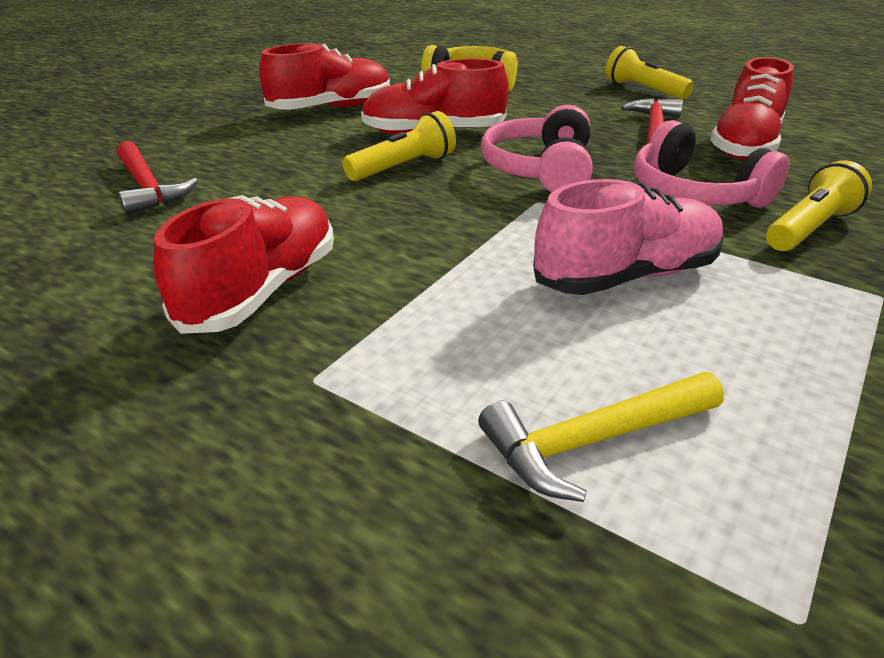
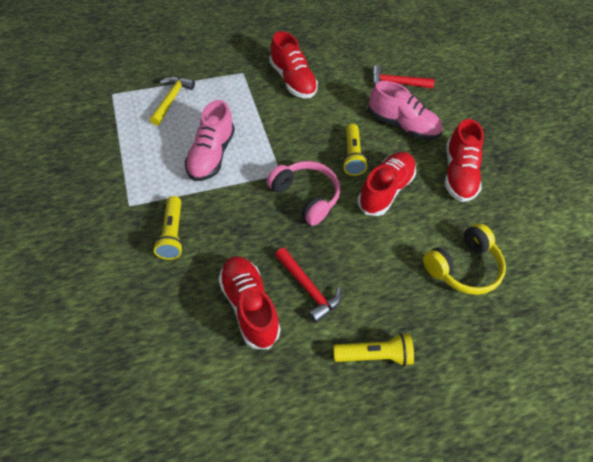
camera: 125 degrees right, 20 degrees up
pink headphones [634,120,790,208] -> none
none -> pink shoe [369,81,443,140]

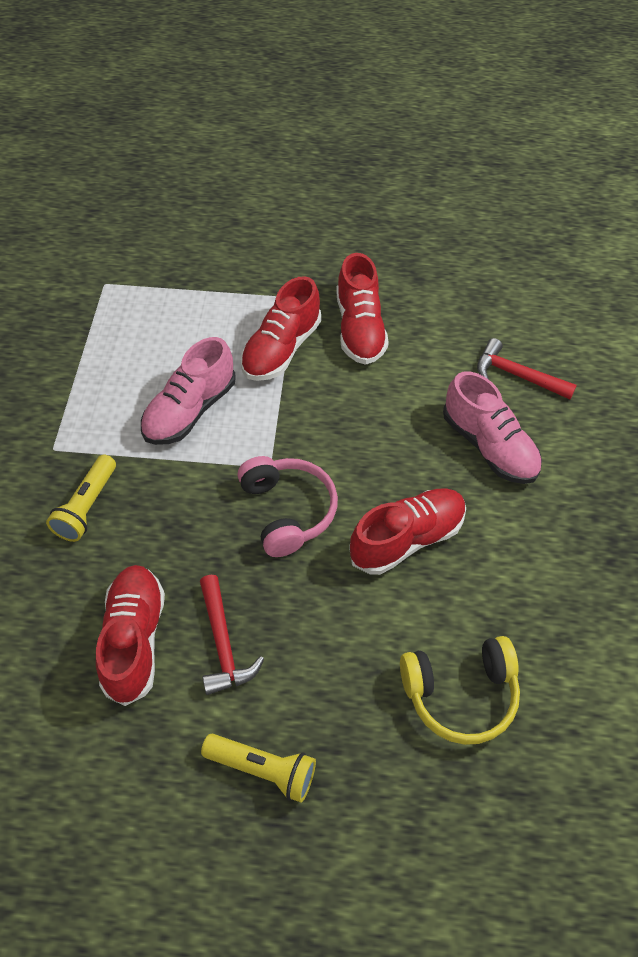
camera: 25 degrees right, 0 degrees up
yellow hammer [150,77,195,125] -> none
yellow flashlight [342,124,368,176] -> none
red shoe [445,119,484,202] -> red shoe moved to [240,276,321,381]

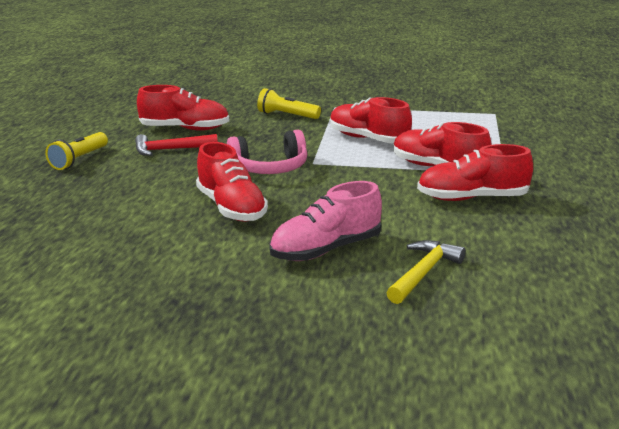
camera: 95 degrees right, 30 degrees down
pink shoe [141,337,236,445] -> red shoe [330,97,412,143]
yellow headphones [400,636,520,745] -> none
red hammer [477,338,577,399] -> yellow hammer [387,240,466,304]

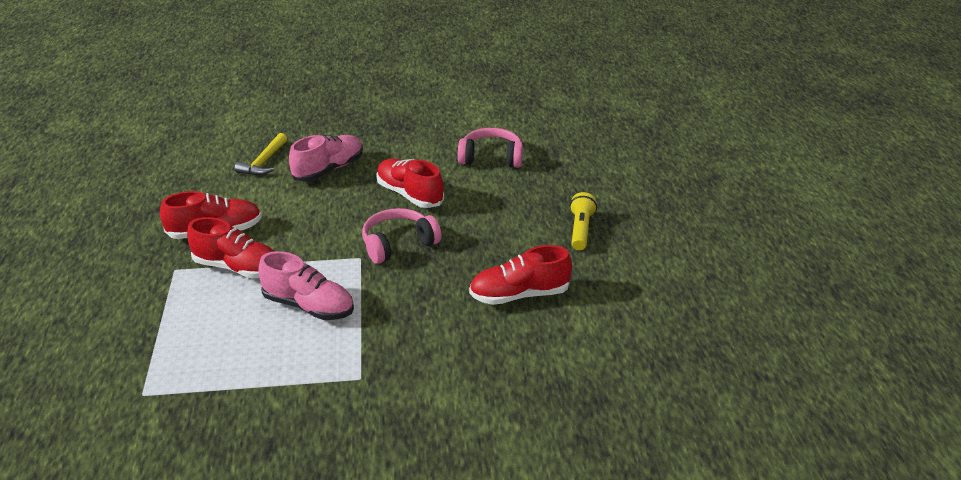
camera: 165 degrees right, 10 degrees up
red hammer [135,134,218,156] -> none
yellow flashlight [257,88,321,119] -> none
red shoe [330,97,412,143] -> pink shoe [259,251,354,320]
none -> pink headphones [458,128,523,168]

